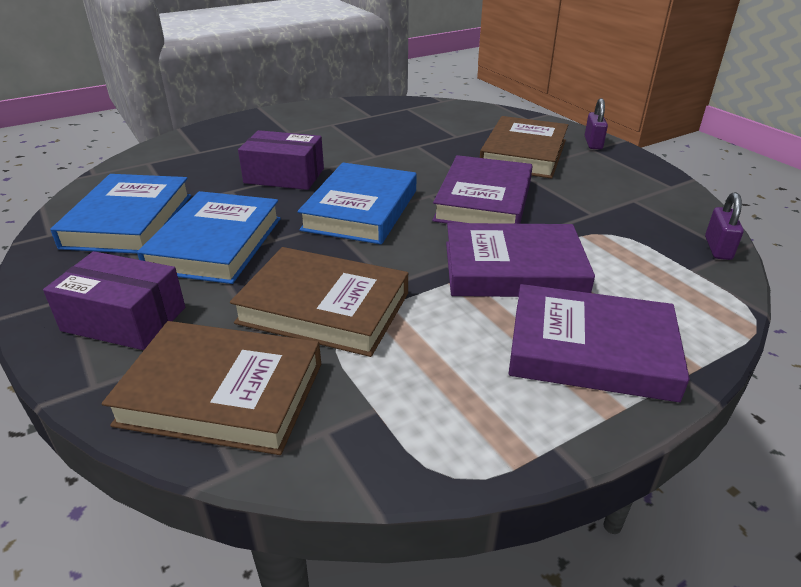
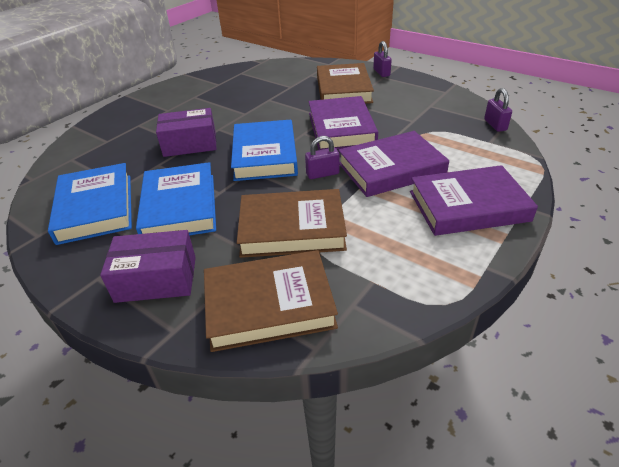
camera: 20 degrees left, 5 degrees up
none -> purple padlock [305,136,340,179]

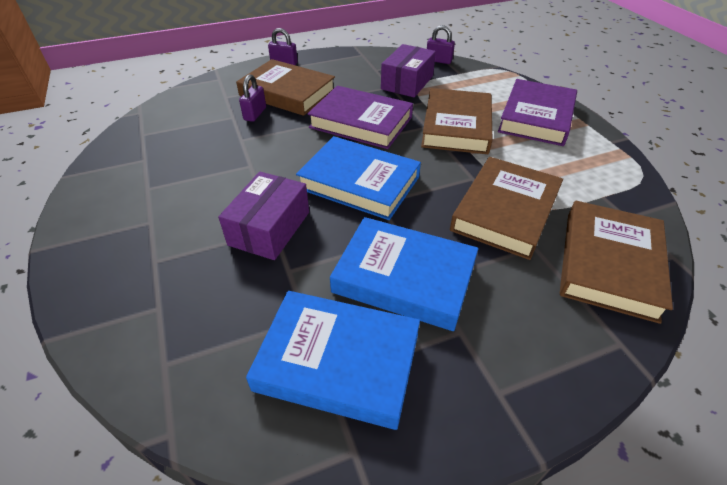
camera: 60 degrees left, 5 degrees up
purple box [100,230,196,303] -> purple box moved to [381,44,436,97]
purple padlock [305,136,340,179] -> purple padlock moved to [239,74,266,122]
purple book [338,131,449,197] -> brown book [421,88,492,154]

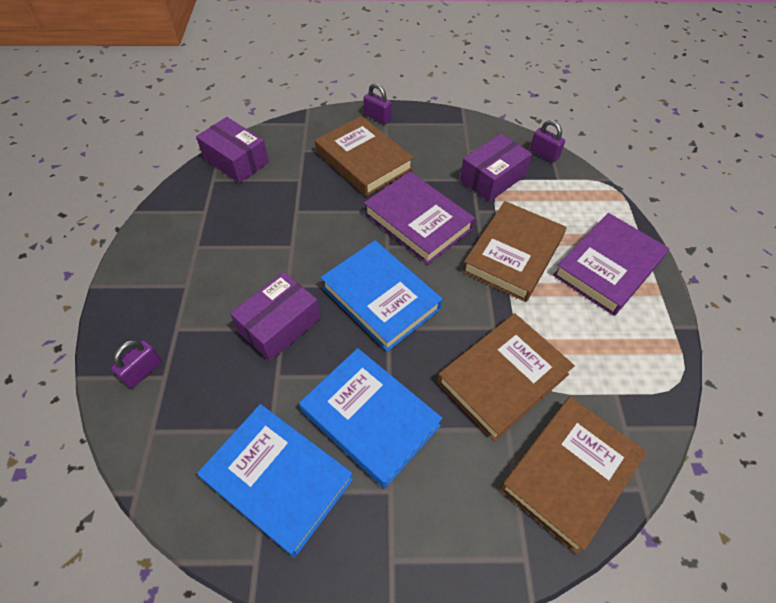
camera: 20 degrees right, 10 degrees up
purple padlock [239,74,266,122] -> purple padlock moved to [111,340,162,388]
none -> purple box [196,117,269,183]

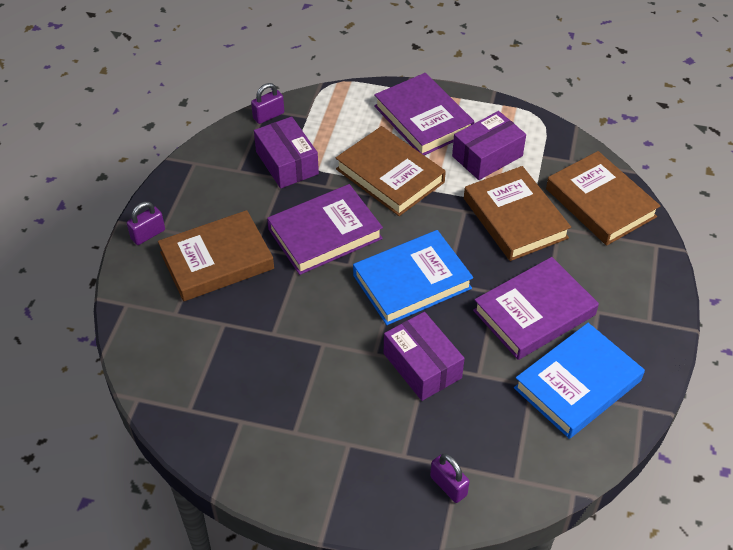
camera: 75 degrees left, 5 degrees down
purple box [196,117,269,183] -> purple box moved to [452,111,526,180]
blue book [299,348,442,488] -> purple book [473,257,599,360]

